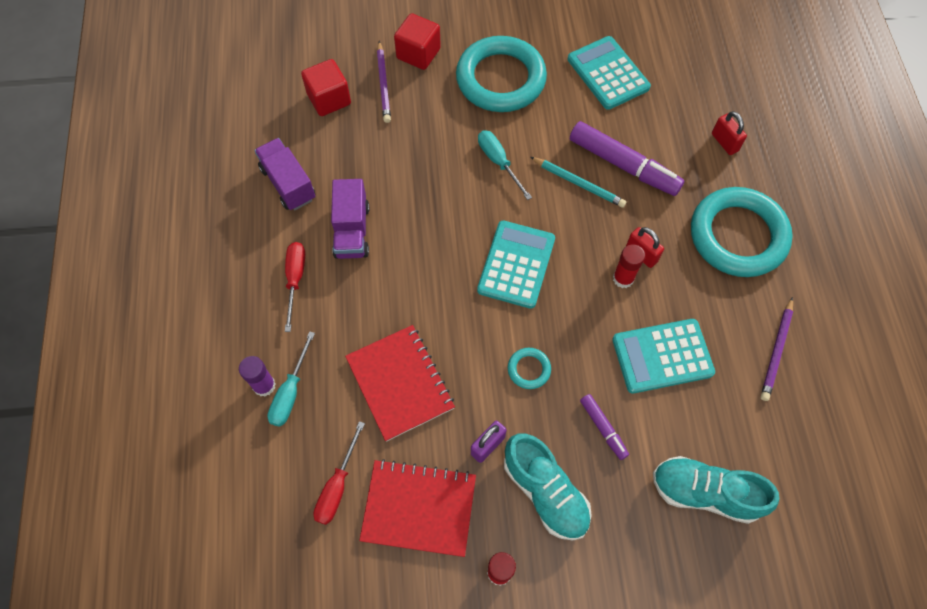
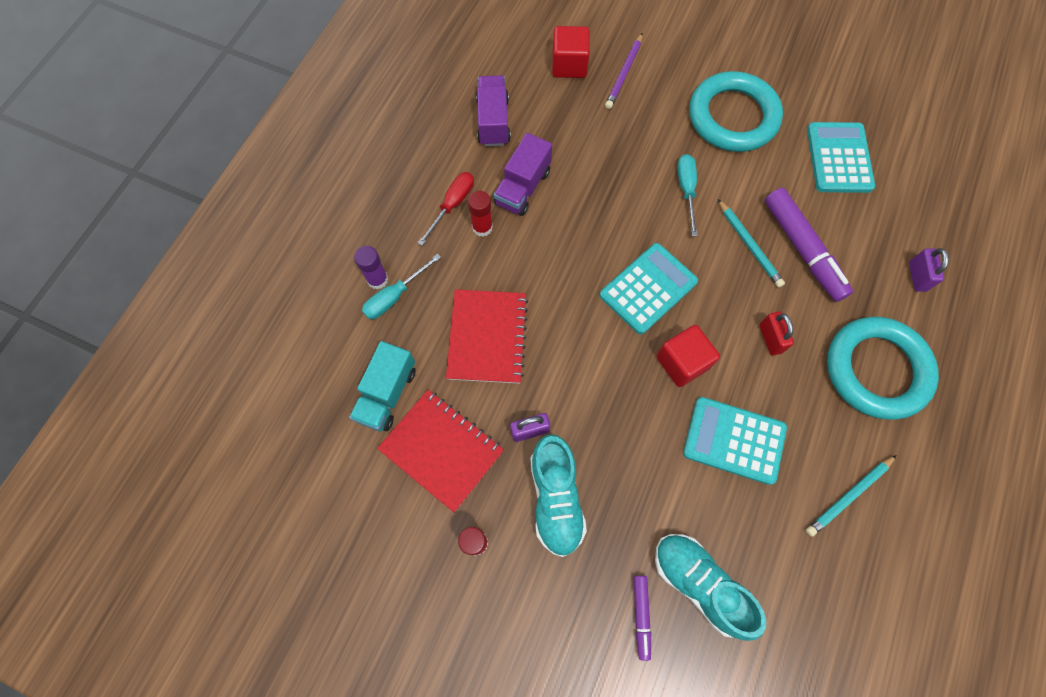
camera: 30 degrees right, 5 degrees up
red screwdriver [313,421,365,525] -> turquoise truck [349,341,416,432]
red cube [394,13,441,70] -> red cube moved to [656,325,720,387]
turquoise ring [508,348,551,389] -> none
purple marker [580,394,629,460] -> purple marker moved to [633,576,651,661]
red glue stick [613,244,645,288] -> red glue stick moved to [468,191,493,237]
red padlock [712,111,747,155] -> purple padlock [909,248,949,292]
purple pencil [760,297,793,401] -> turquoise pencil [806,455,897,537]

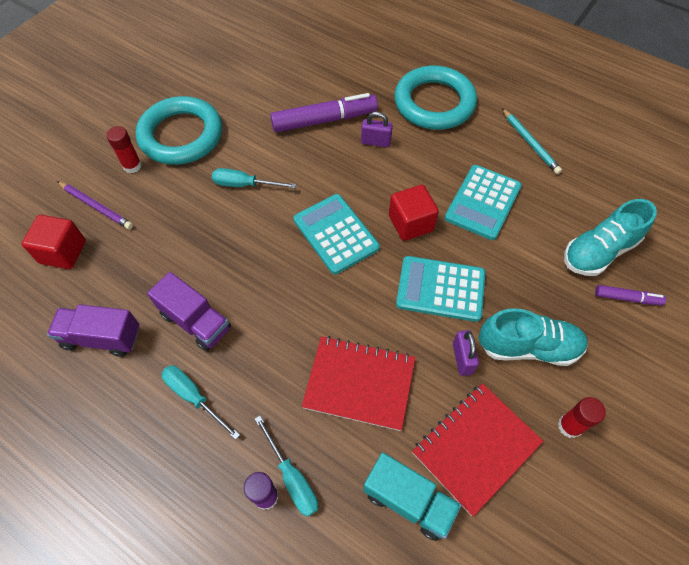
camera: 80 degrees left, 10 degrees down
red screwdriver [418,172,474,246] -> turquoise screwdriver [162,366,240,440]
red glue stick [468,191,493,237] -> red glue stick moved to [106,126,142,173]
turquoise pencil [718,199,785,288] -> none
red padlock [759,311,794,355] -> none
turquoise calculator [807,122,875,193] -> turquoise calculator moved to [396,256,486,322]
purple padlock [909,248,949,292] -> purple padlock moved to [361,112,393,147]

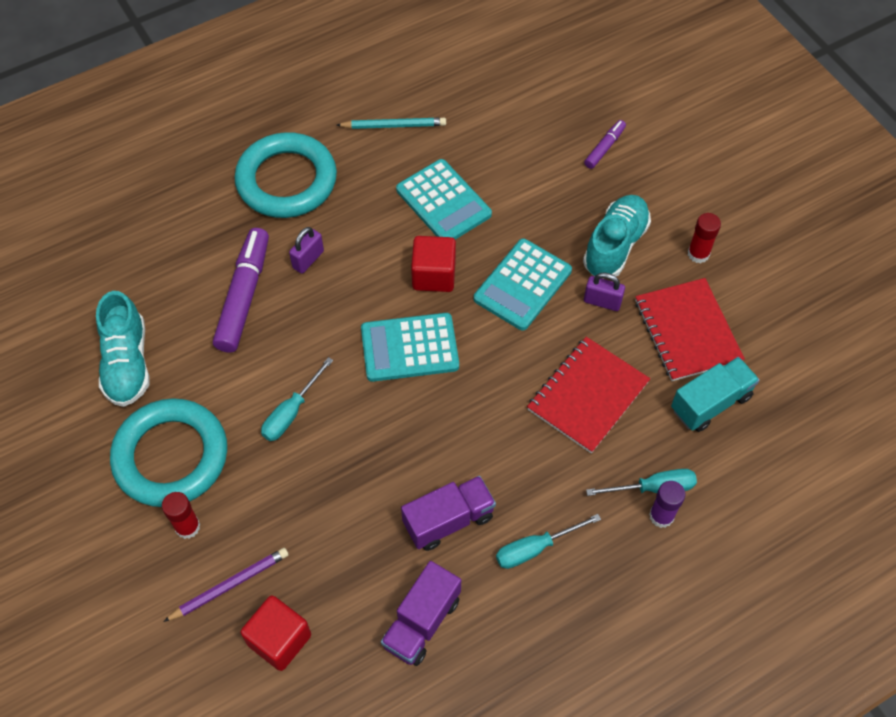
camera: 65 degrees left, 0 degrees up
turquoise shoe [564,199,657,276] -> turquoise shoe moved to [96,291,150,407]

